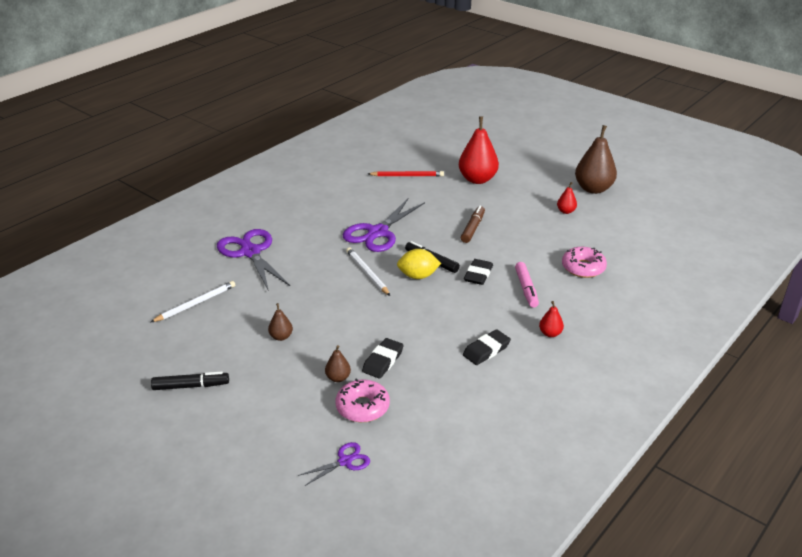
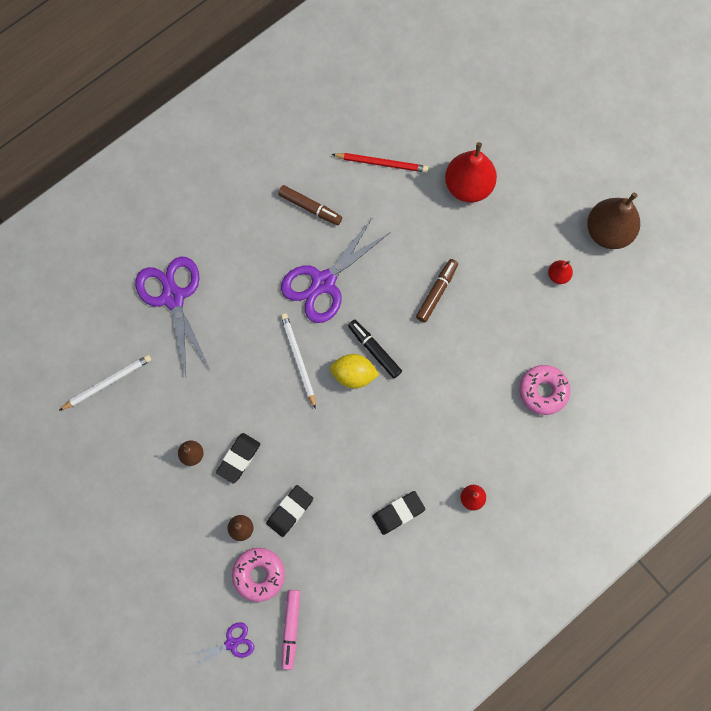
camera: 10 degrees right, 40 degrees up
black marker [151,371,229,390] -> none
black eraser [464,259,493,285] -> black eraser moved to [216,433,260,484]
pink marker [515,262,539,308] -> pink marker moved to [282,590,301,670]
none -> brown marker [278,185,342,225]

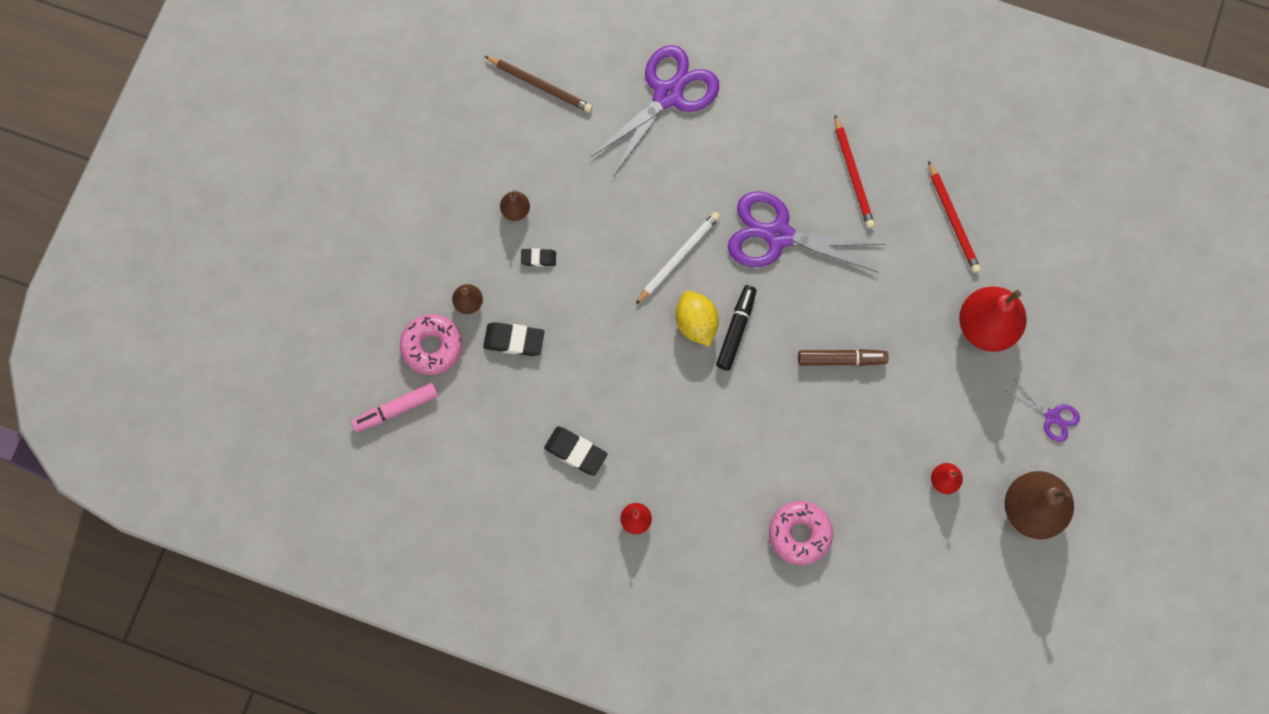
camera: 60 degrees right, 0 degrees up
white pencil [59,355,151,411] -> brown pencil [484,56,593,113]
purple scissors [189,622,254,667] -> purple scissors moved to [1006,379,1080,442]
black eraser [216,433,260,484] -> black eraser [521,248,556,267], size x0.60
brown marker [278,185,342,225] -> red pencil [835,115,875,228]

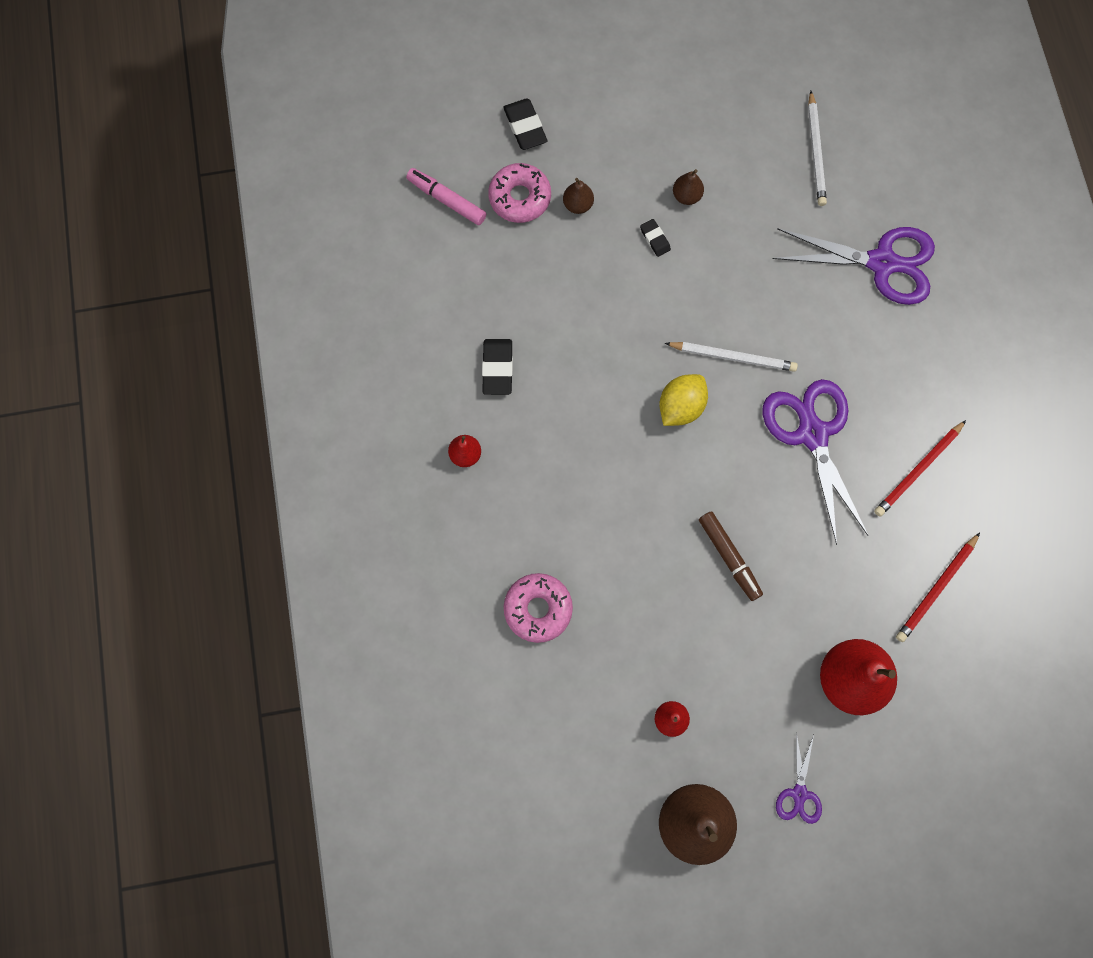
camera: 60 degrees right, 0 degrees up
black eraser [483,322,544,356] -> black eraser moved to [503,98,547,150]
brown pencil [484,56,593,113] -> white pencil [808,91,827,206]
black marker [716,285,756,371] -> none

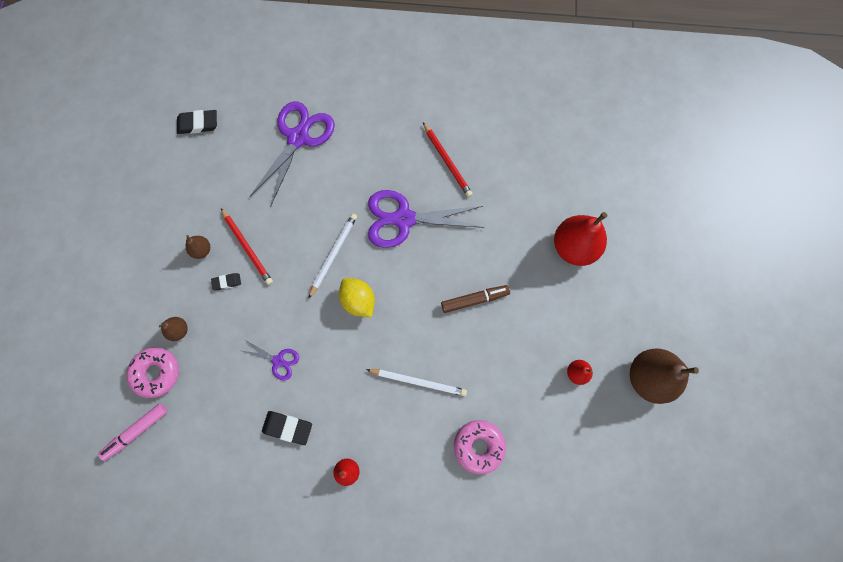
camera: 75 degrees left, 0 degrees up
black eraser [503,98,547,150] -> black eraser moved to [177,110,217,134]
purple scissors [776,732,822,824] -> purple scissors moved to [239,340,299,380]
white pencil [808,91,827,206] -> white pencil moved to [366,369,467,396]
red pencil [896,532,980,642] -> red pencil moved to [221,208,273,285]

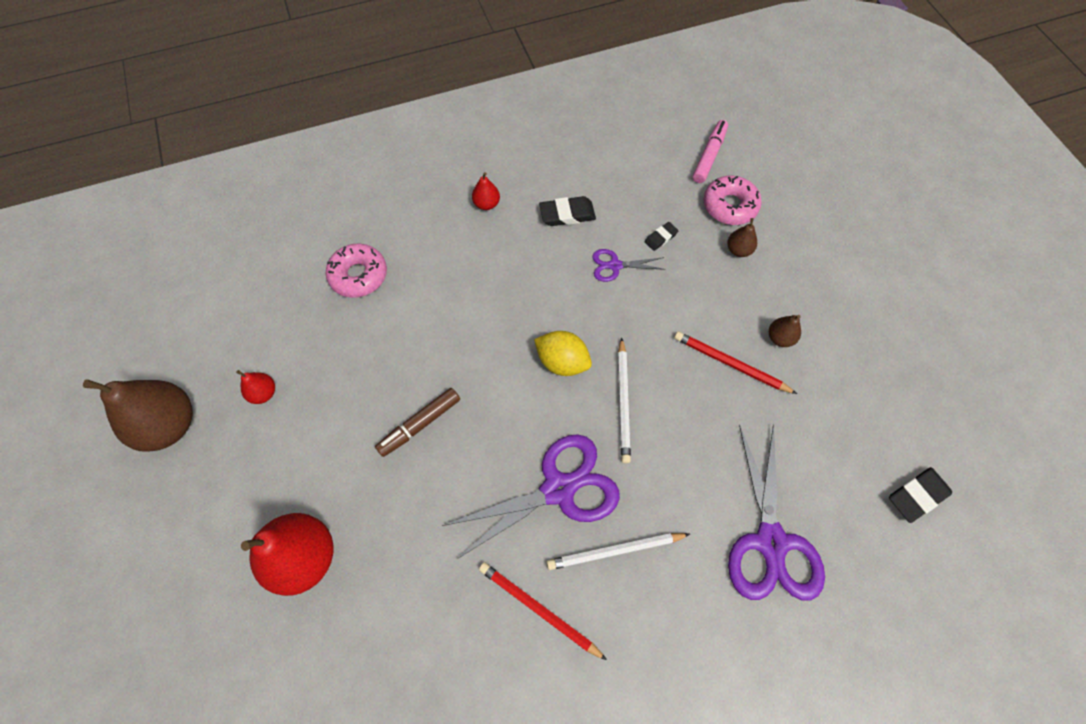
camera: 155 degrees right, 10 degrees down
black eraser [211,273,241,290] -> black eraser moved to [645,222,678,251]
white pencil [366,369,467,396] -> white pencil moved to [547,533,690,570]

